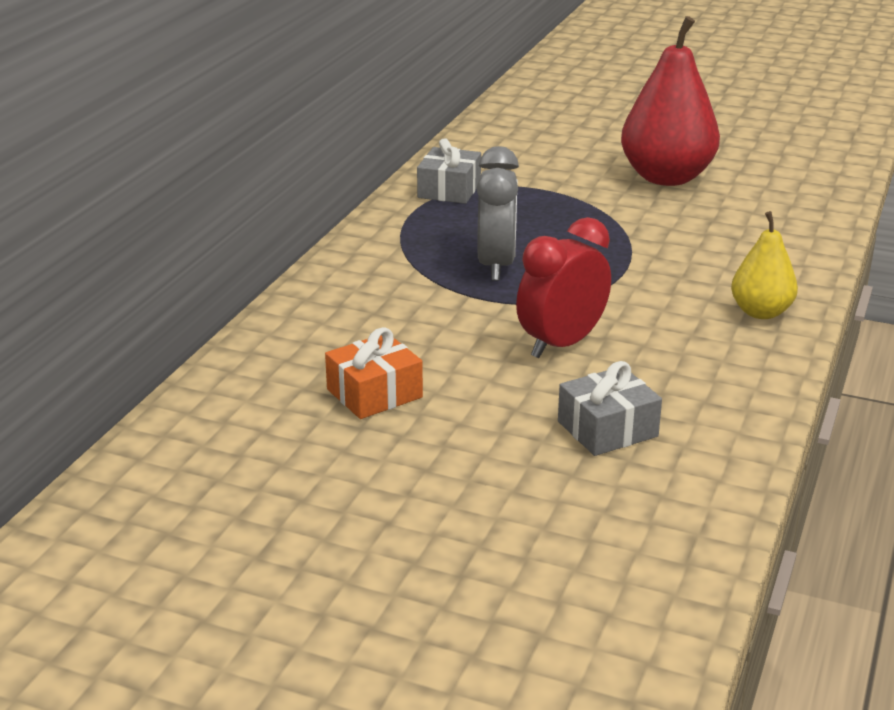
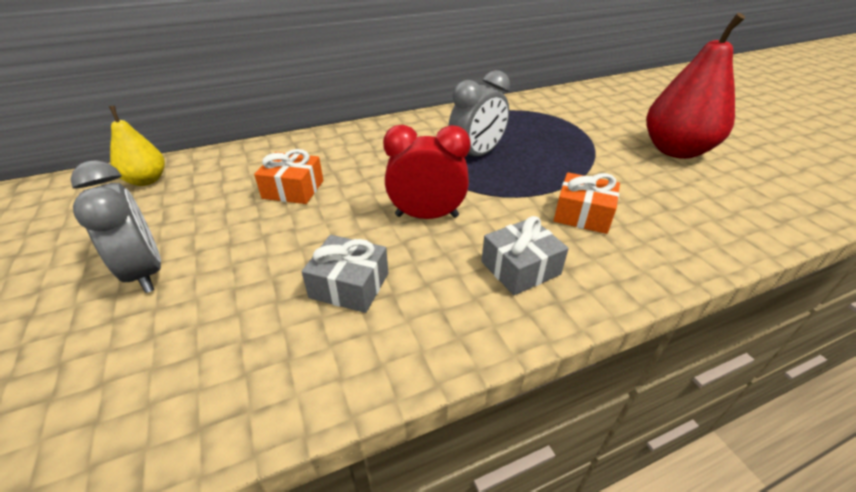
camera: 45 degrees right, 10 degrees up
grey gift [417,138,481,204] -> grey gift moved to [482,216,569,295]
yellow pear [731,211,798,319] -> yellow pear moved to [109,106,165,186]
none -> grey clock [71,160,161,293]
none -> orange gift [554,172,620,234]

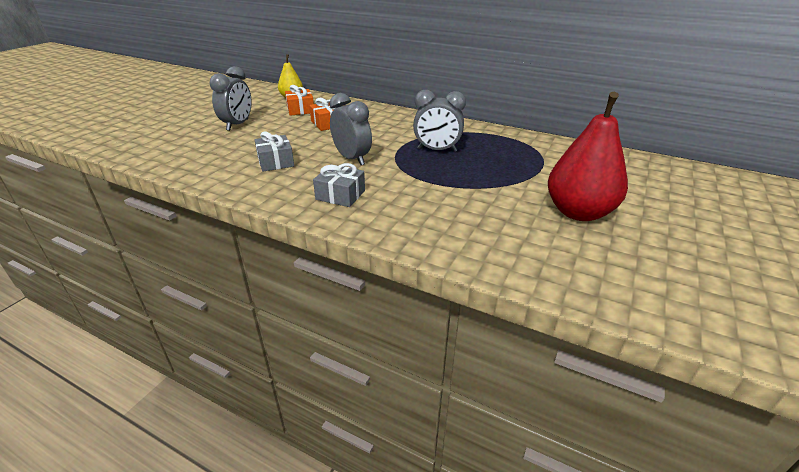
camera: 50 degrees right, 5 degrees down
red clock [383,125,471,219] -> grey clock [330,93,372,165]
orange gift [554,172,620,234] -> orange gift moved to [285,85,314,116]

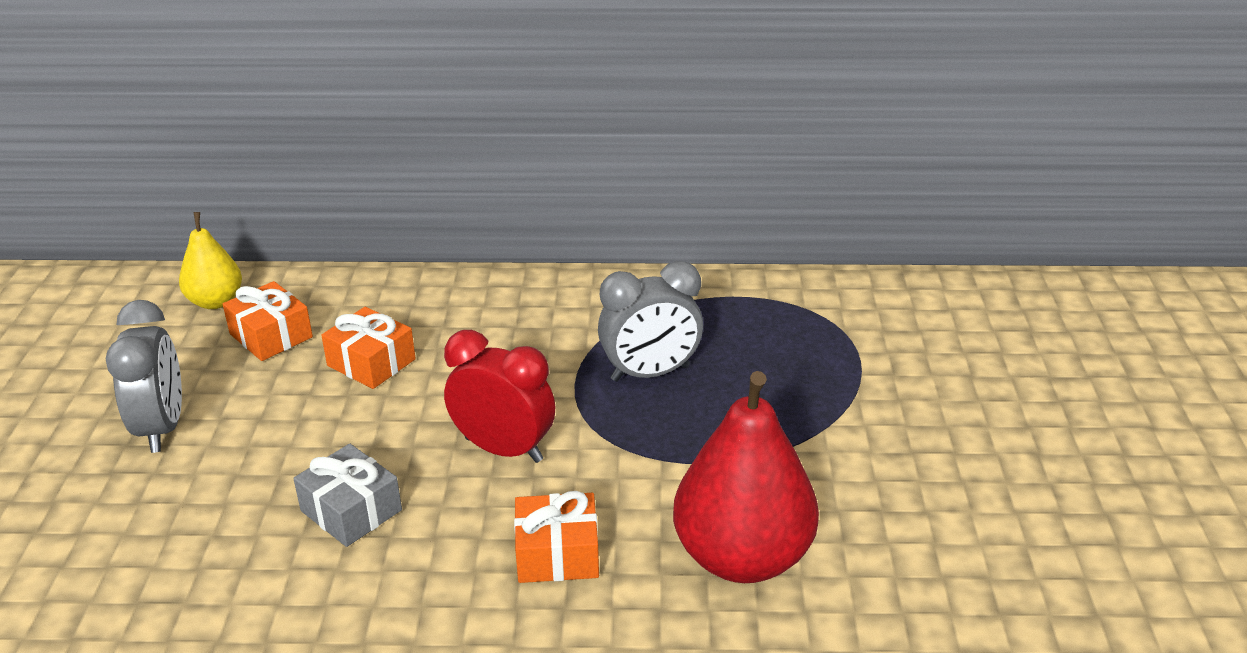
camera: 25 degrees left, 0 degrees up
grey gift [313,163,365,207] -> orange gift [514,491,599,583]
grey clock [330,93,372,165] -> red clock [444,330,555,463]
red pear [548,92,628,221] -> red pear moved to [673,371,819,583]

